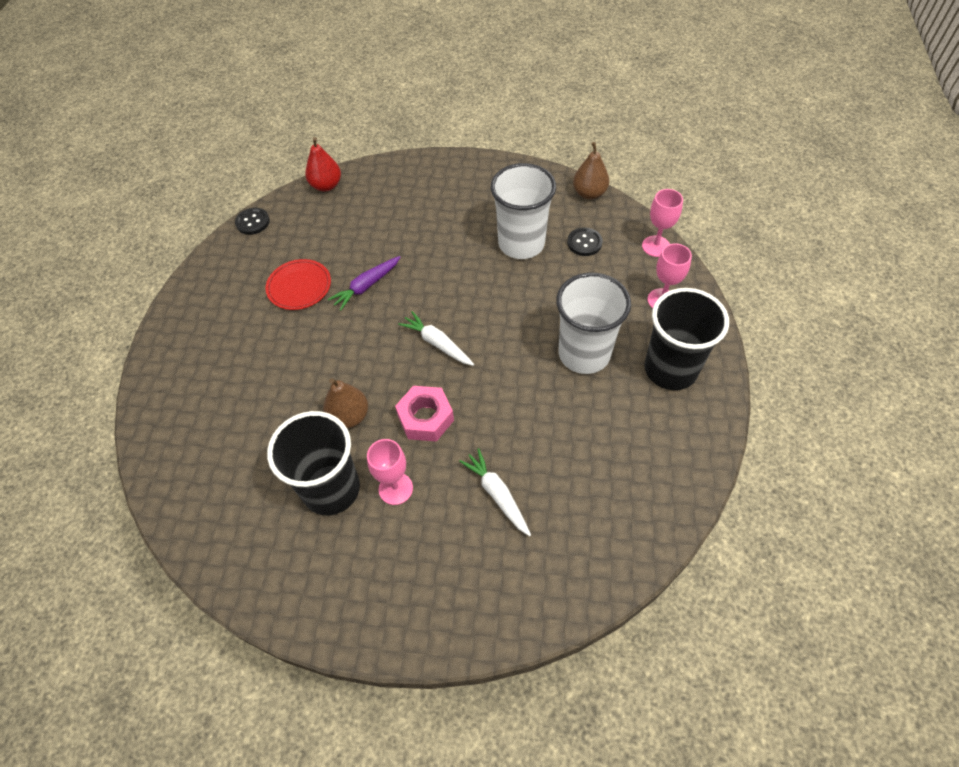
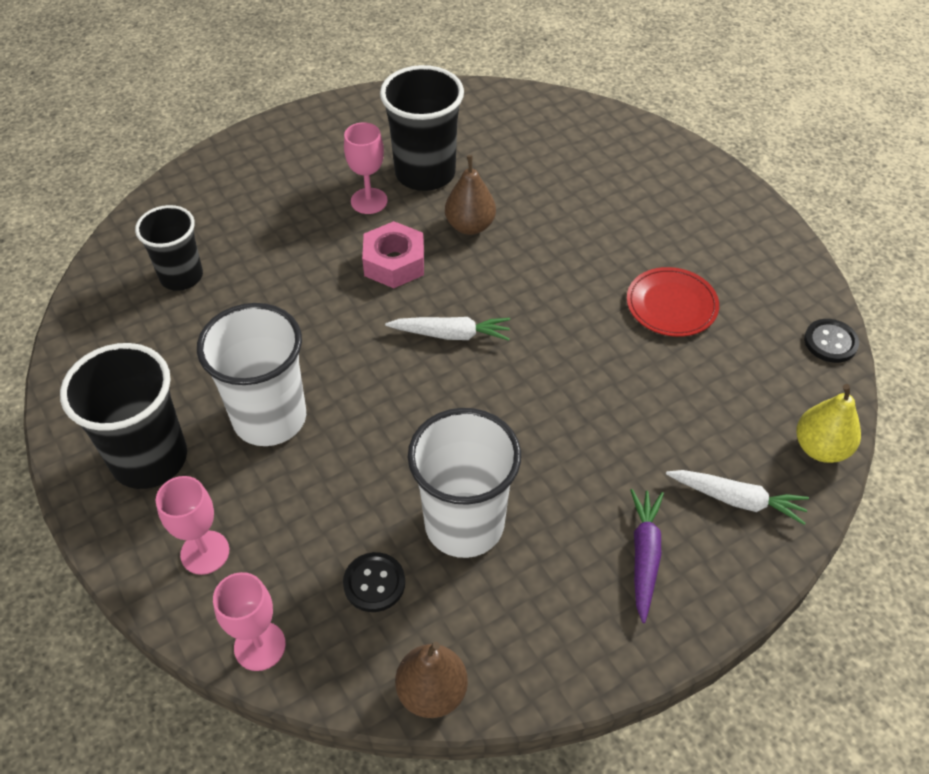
camera: 140 degrees right, 5 degrees down
red pear [305,137,341,191] -> yellow pear [796,384,861,463]
purple carrot [328,256,400,311] -> purple carrot moved to [630,489,664,623]
white carrot [459,448,531,536] -> white carrot moved to [666,470,809,525]
none -> black cup [135,205,203,291]

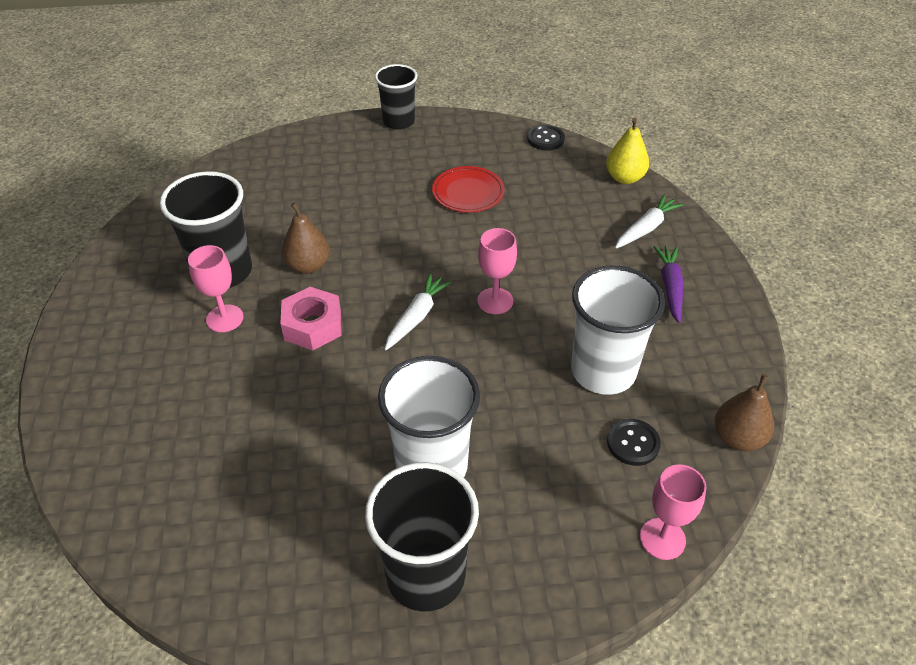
camera: 65 degrees left, 5 degrees down
black cup [135,205,203,291] -> black cup moved to [375,64,417,130]
pink goblet [156,476,229,575] -> pink goblet moved to [477,228,517,314]
purple carrot [630,489,664,623] -> purple carrot turned 60 degrees clockwise [653,246,684,323]

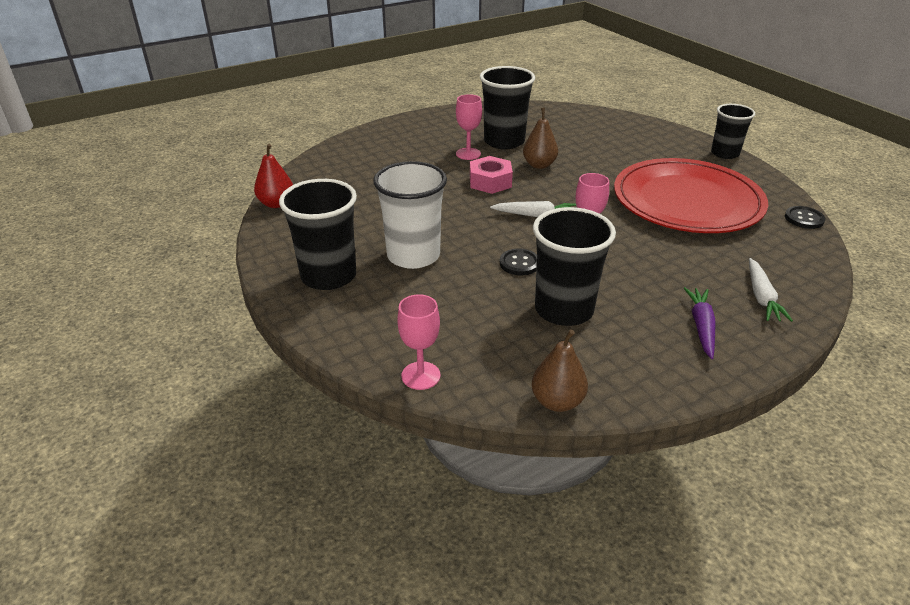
camera: 65 degrees right, 10 degrees down
red plate [432,166,505,213] -> red plate [614,158,768,233], size x2.30
white cup [571,266,665,395] -> black cup [533,207,616,326]
yellow pear [606,118,649,184] -> none
black button [607,419,661,466] -> black button moved to [500,249,537,275]
white carrot [615,194,683,249] -> white carrot turned 75 degrees clockwise [749,258,793,322]
purple carrot [653,246,684,323] -> purple carrot turned 60 degrees counterclockwise [684,287,716,359]
none -> red pear [254,144,293,208]

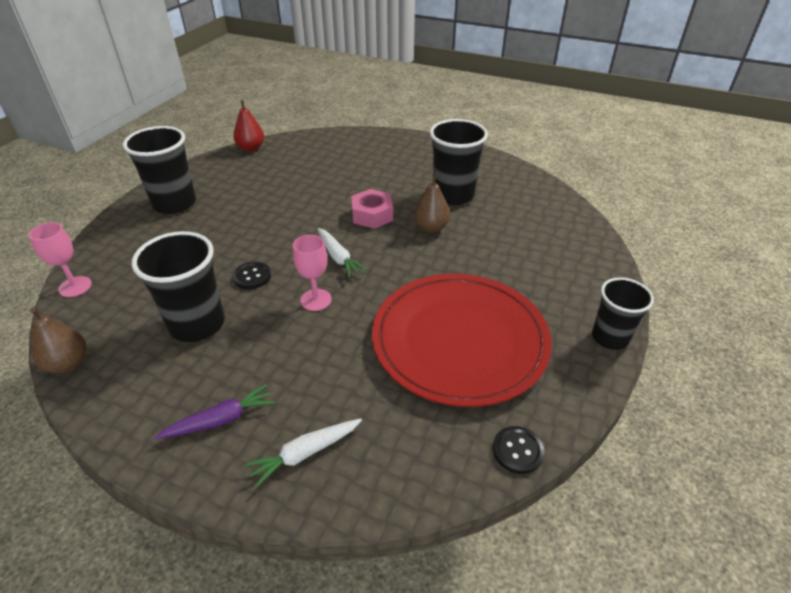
camera: 55 degrees right, 5 degrees up
white cup [373,161,447,269] -> none
pink goblet [456,94,482,160] -> none

